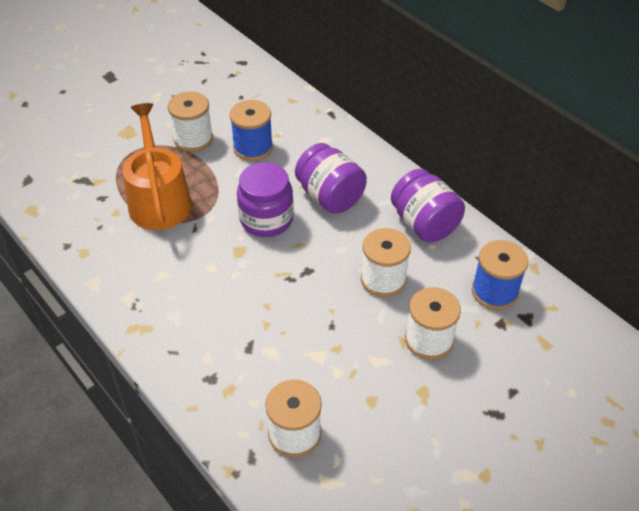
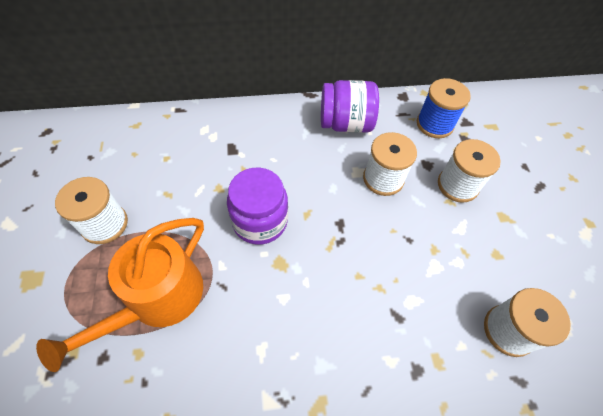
camera: 60 degrees left, 10 degrees up
orange watering can [123,103,192,230] -> orange watering can turned 75 degrees counterclockwise [36,218,204,372]
blue spool [230,100,273,161] -> none
purple jar [295,143,367,214] -> none

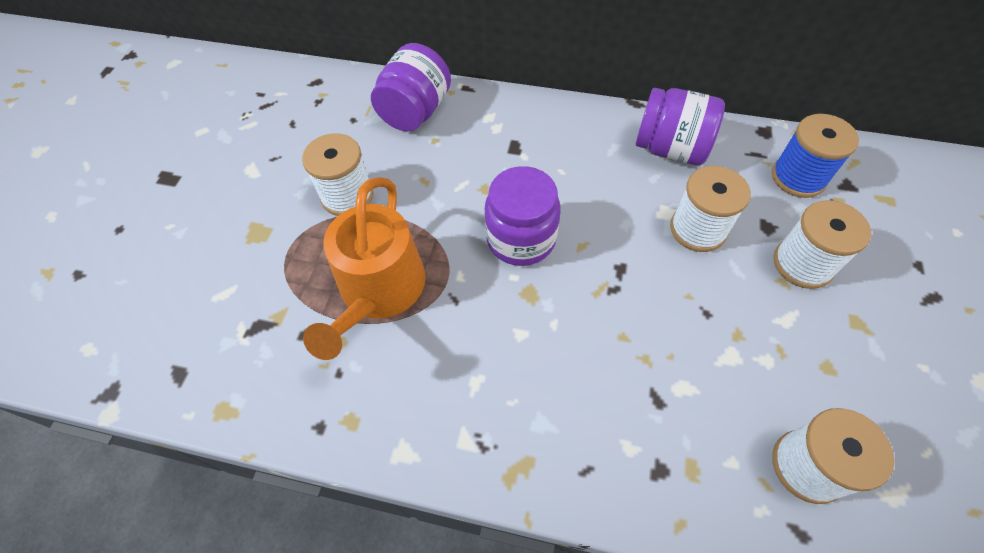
camera: 25 degrees right, 0 degrees up
orange watering can [36,218,204,372] -> orange watering can turned 45 degrees counterclockwise [303,177,426,360]
none -> purple jar [371,43,451,131]

